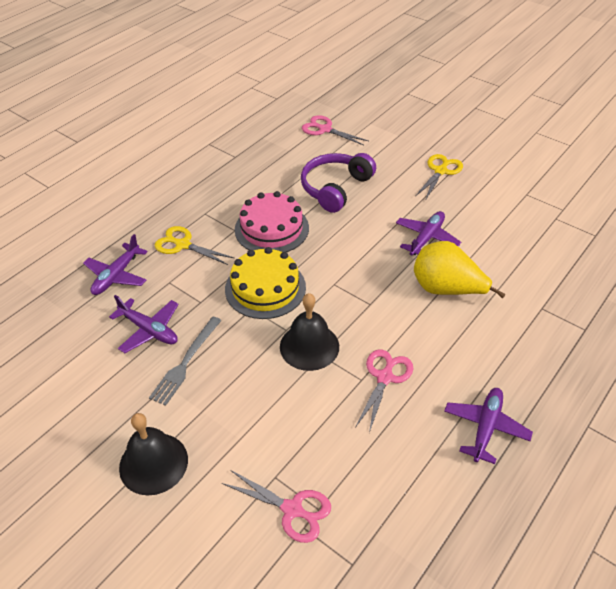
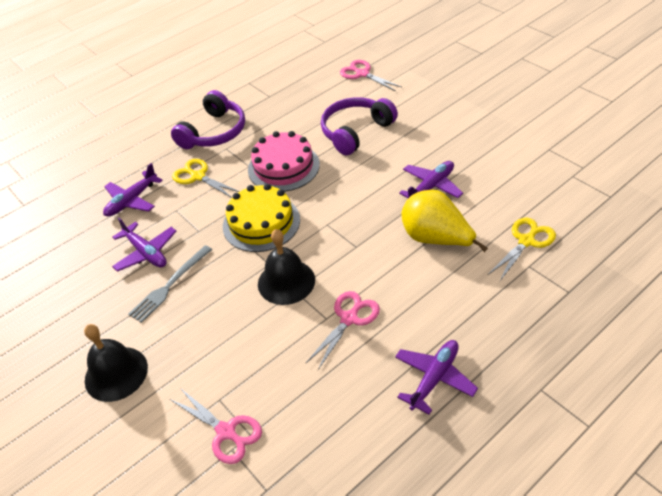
camera: 15 degrees right, 0 degrees up
yellow scissors [416,154,463,201] -> yellow scissors moved to [488,217,556,282]
none -> purple headphones [171,90,245,149]

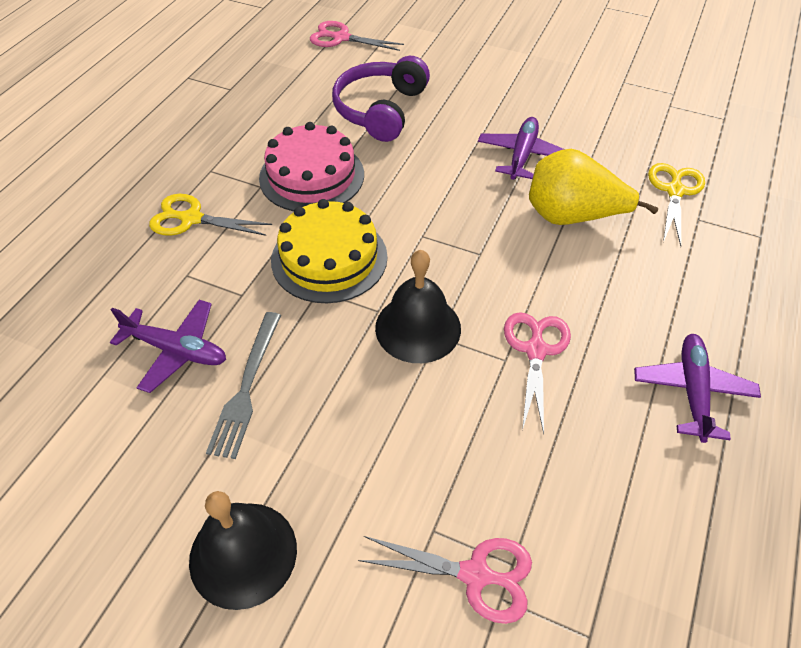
camera: 30 degrees left, 5 degrees up
purple plane [103,163,163,217] -> none
purple headphones [171,90,245,149] -> none

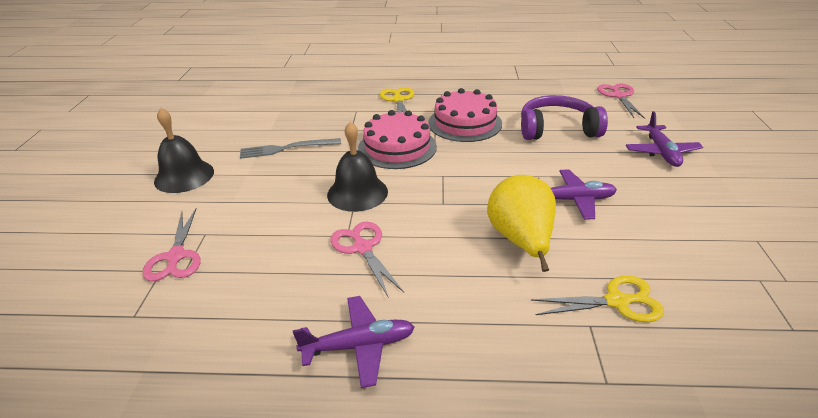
camera: 70 degrees right, 15 degrees down
purple plane [110,300,226,393] -> purple plane moved to [626,111,703,167]
yellow cake [271,199,387,303] -> pink cake [358,110,437,169]
pink scissors [504,312,571,434] -> pink scissors turned 105 degrees counterclockwise [330,222,404,297]

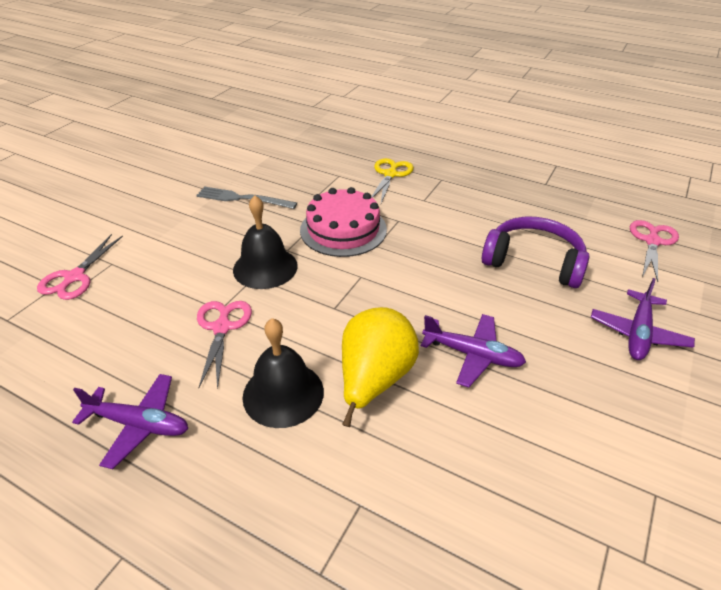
camera: 25 degrees right, 5 degrees up
black bell [154,108,214,193] -> black bell moved to [243,318,324,428]
pink cake [428,88,502,142] -> none
yellow scissors [531,276,664,322] -> none

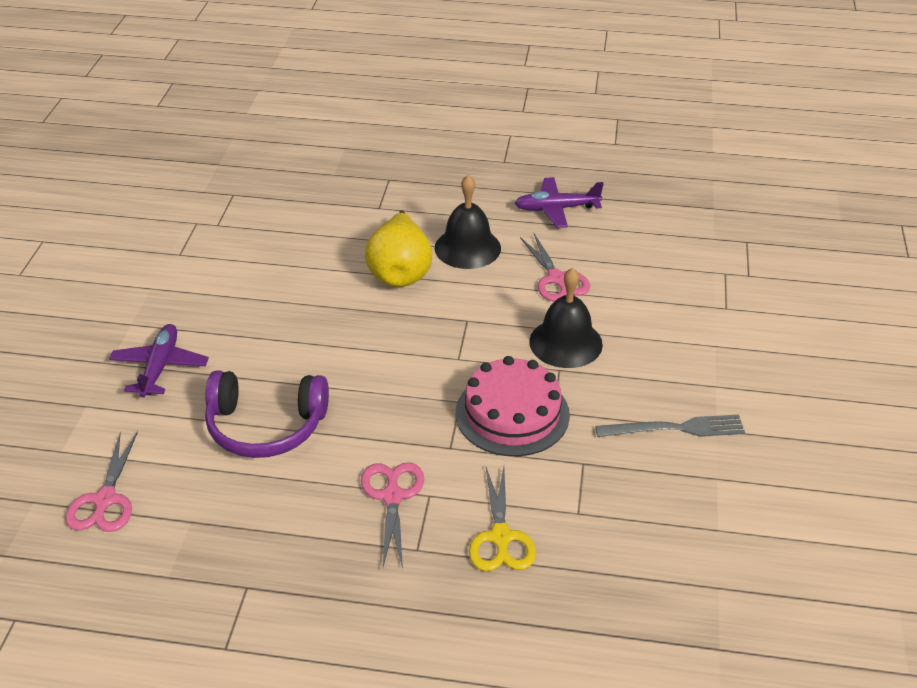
camera: 160 degrees right, 0 degrees up
pink scissors [37,234,123,300] -> pink scissors moved to [361,462,424,568]
purple plane [421,314,526,388] -> none

